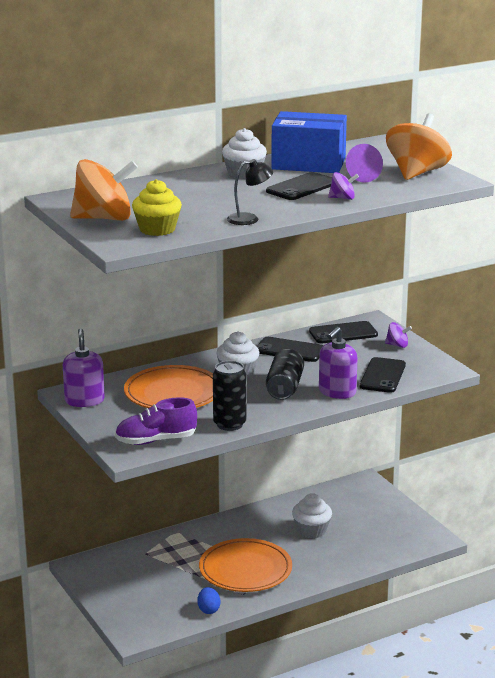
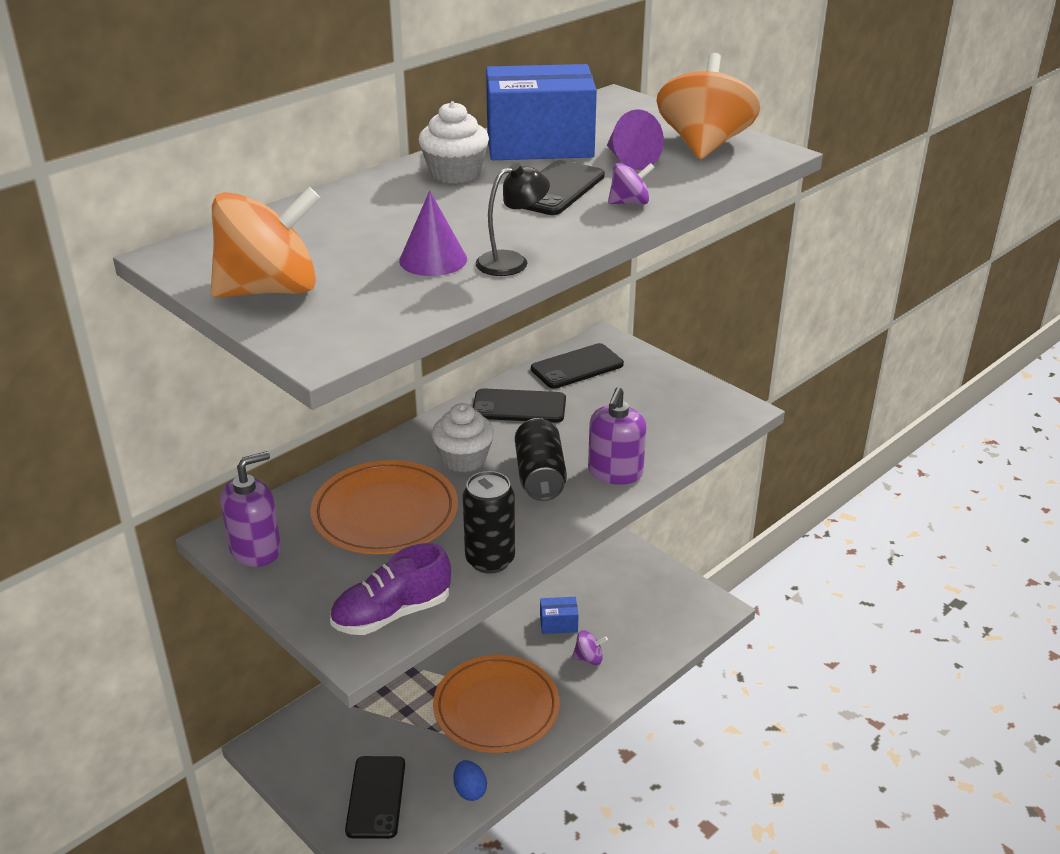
camera: 15 degrees left, 10 degrees up
purple soap dispenser [63,328,105,407] -> purple soap dispenser turned 75 degrees clockwise [220,451,281,567]
yellow cupcake [132,179,182,236] -> none
white cupcake [292,493,332,539] -> blue box [540,597,579,634]
black phone [360,357,406,393] -> black phone moved to [345,756,405,839]
purple spinning top [385,322,412,348] -> purple spinning top moved to [572,630,608,665]
none -> purple cone [399,191,467,276]

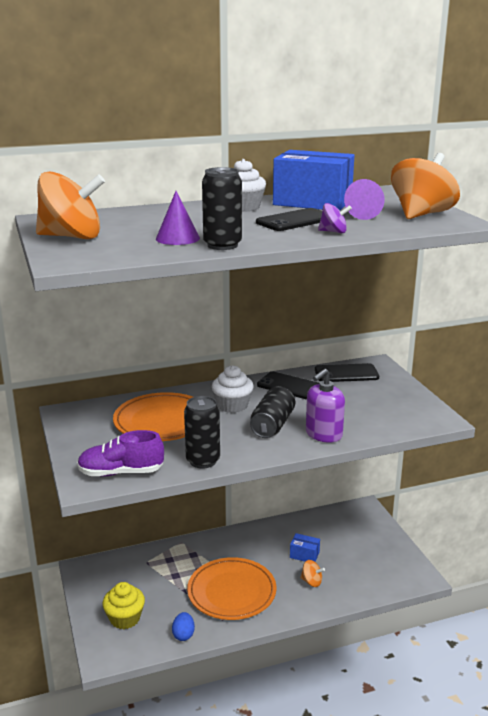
camera: 25 degrees right, 10 degrees down
purple soap dispenser [220,451,281,567] -> none
black phone [345,756,405,839] -> yellow cupcake [103,582,145,629]
black lamp [475,163,550,276] -> black can [202,167,242,250]
purple spinning top [572,630,608,665] -> orange spinning top [300,560,325,587]

